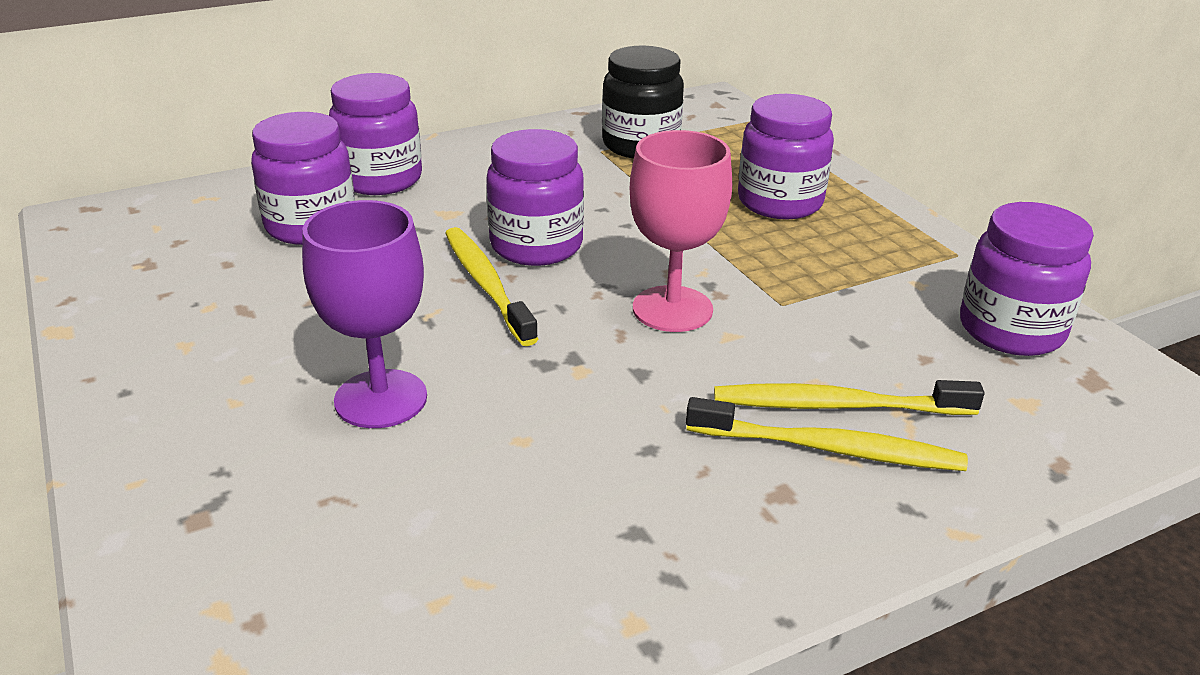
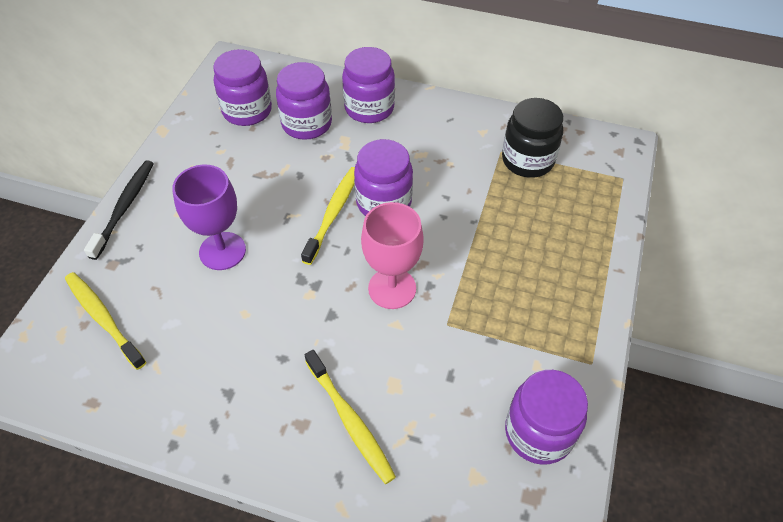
camera: 45 degrees right, 20 degrees up
yellow toothbrush [714,380,984,415] -> yellow toothbrush moved to [65,272,146,370]
purple jar [738,94,834,219] -> purple jar moved to [213,49,272,126]
none -> black toothbrush [84,160,154,260]

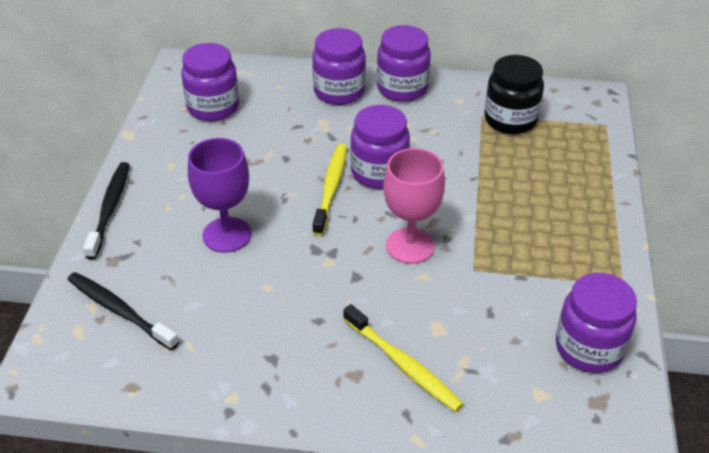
camera: 10 degrees left, 10 degrees down
yellow toothbrush [65,272,146,370] -> black toothbrush [67,272,179,351]
purple jar [276,62,332,140] -> purple jar moved to [377,25,431,102]

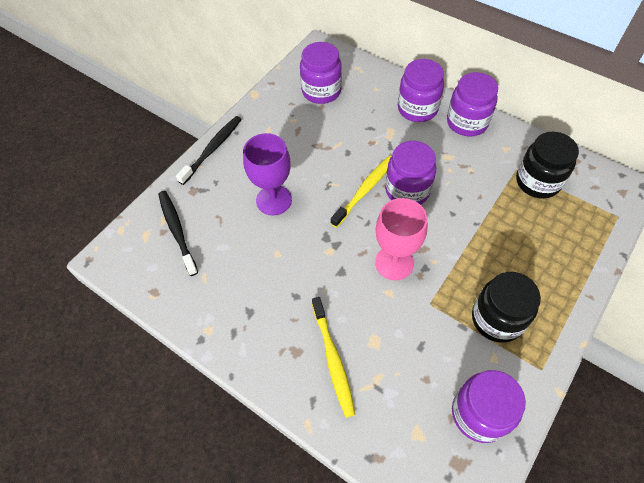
camera: 30 degrees right, 15 degrees up
none -> black jar [472,272,541,343]

